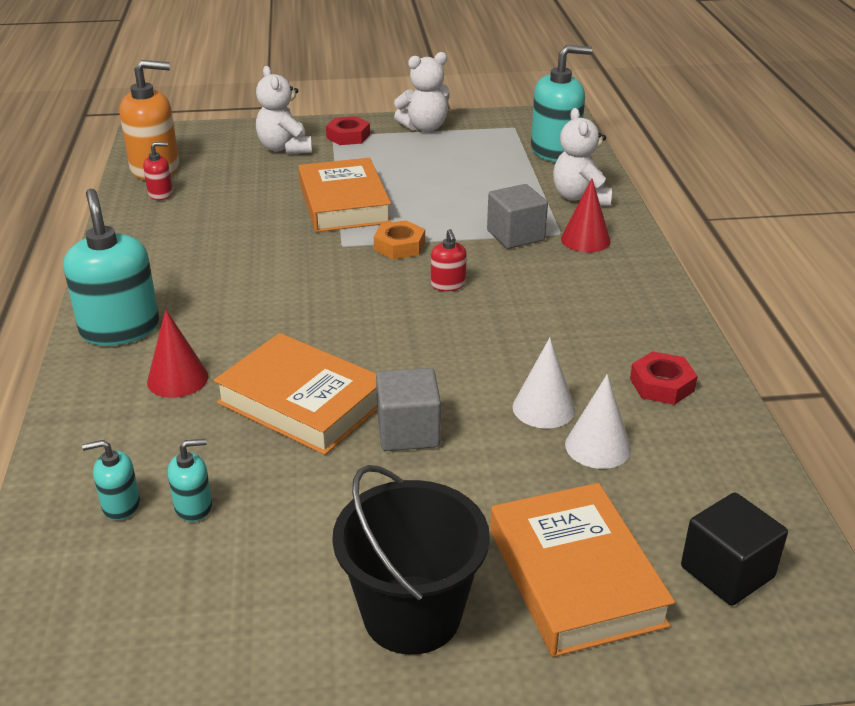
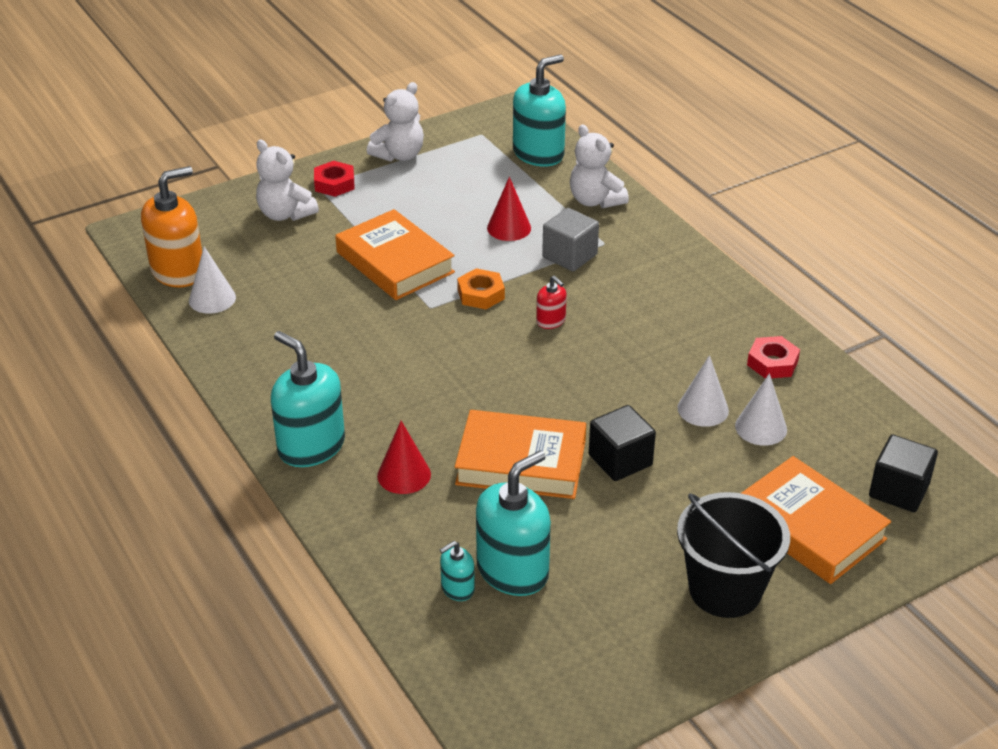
camera: 25 degrees left, 5 degrees up
red soap dispenser [143,142,173,200] -> white cone [189,246,236,314]
turquoise soap dispenser [168,439,212,522] -> turquoise soap dispenser [476,450,551,596], size x2.09
grey cube [376,368,441,451] -> black cube [589,405,656,481]
red cone [561,178,611,253] -> red cone moved to [487,177,531,241]

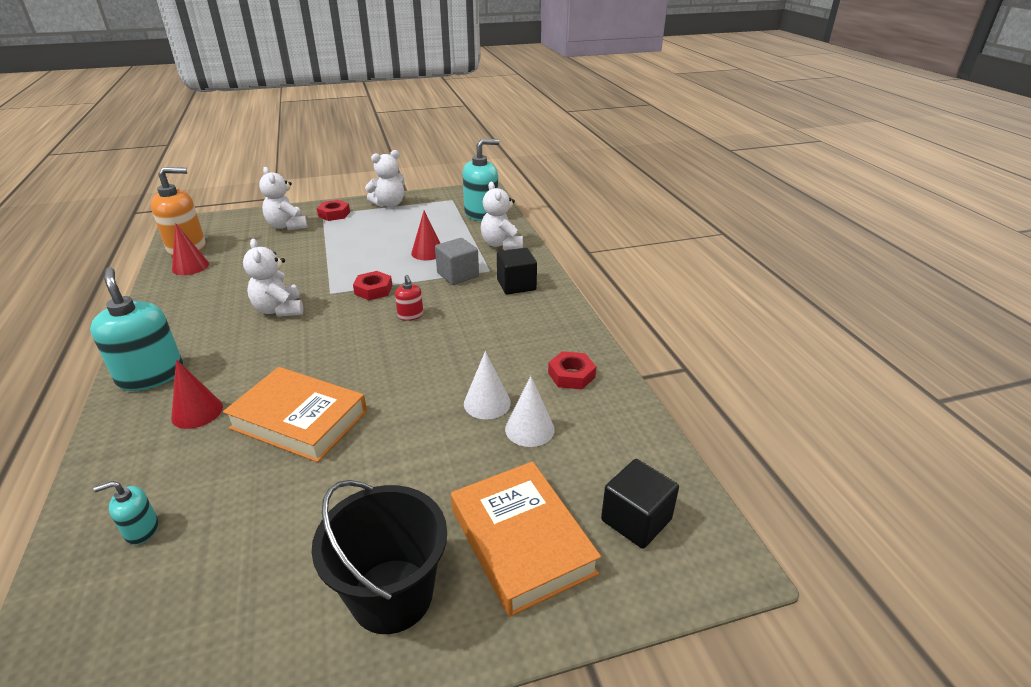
camera: 15 degrees right, 5 degrees down
white cone [189,246,236,314] -> red cone [172,223,209,275]
orange book [335,209,455,300] -> none
orange nut [457,268,505,309] -> red nut [353,271,392,300]
turquoise soap dispenser [476,450,551,596] -> none
black cube [589,405,656,481] -> black cube moved to [497,248,537,295]
none -> white teddy bear [243,238,303,317]

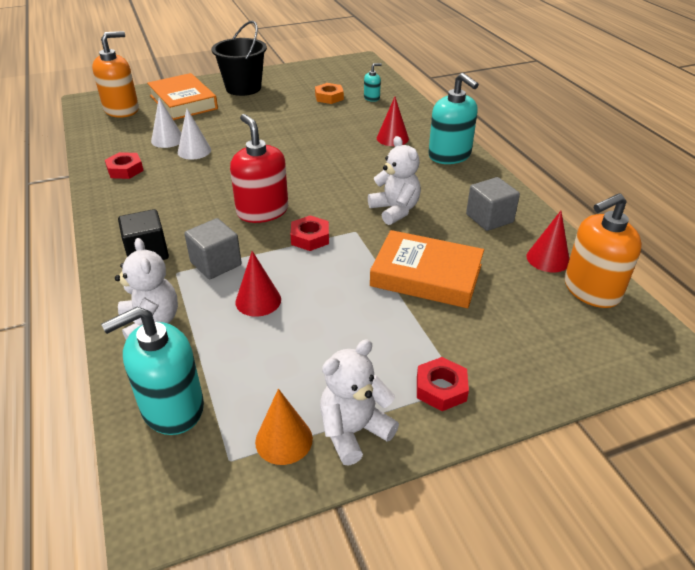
camera: 175 degrees right, 5 degrees up
orange book [223,367,367,462] -> orange book moved to [370,230,484,308]
white teddy bear [259,167,307,230] -> none
red soap dispenser [395,275,423,321] -> red soap dispenser [230,114,288,223], size x2.09
black cube [601,459,679,549] -> orange soap dispenser [92,31,139,117]
none -> orange cone [255,389,313,465]
none -> orange nut [315,83,344,104]
none -> grey cube [466,177,520,231]

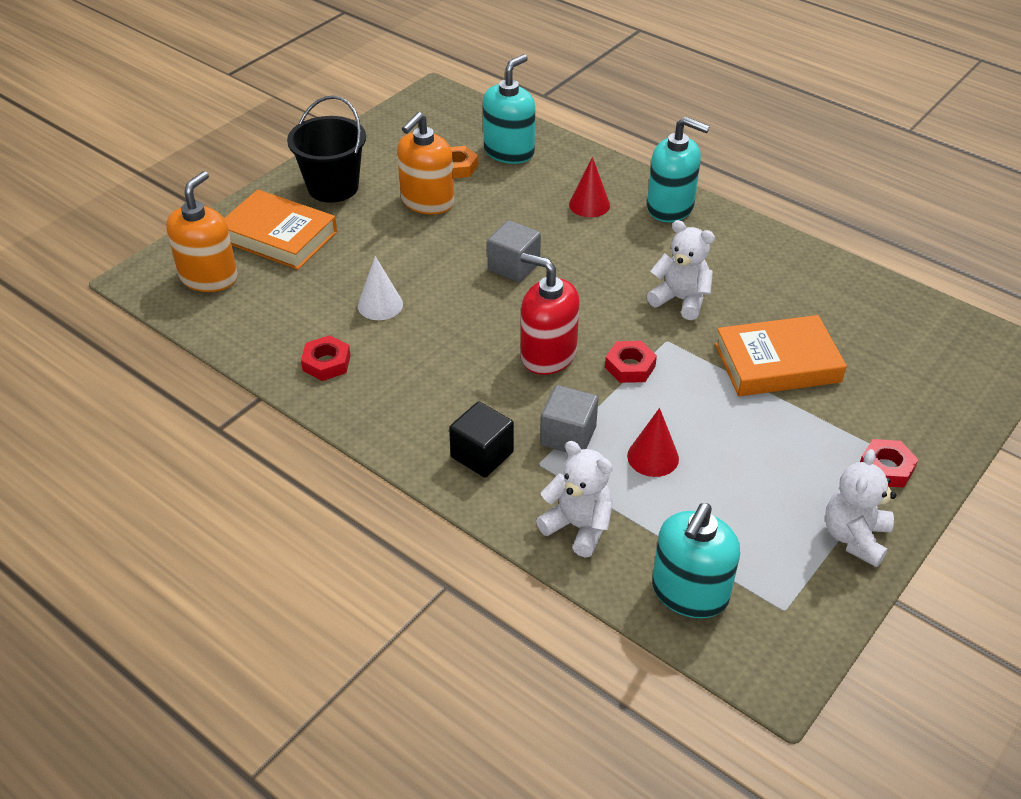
camera: 30 degrees left, 5 degrees up
white cone [151,98,181,148] -> none
orange cone [255,389,313,465] -> none
turquoise soap dispenser [364,63,382,102] -> turquoise soap dispenser [483,54,535,164], size x2.09
grey cube [466,177,520,231] -> grey cube moved to [487,220,541,283]
red cone [527,211,569,272] -> none
orange soap dispenser [564,193,642,308] -> orange soap dispenser moved to [397,112,454,215]

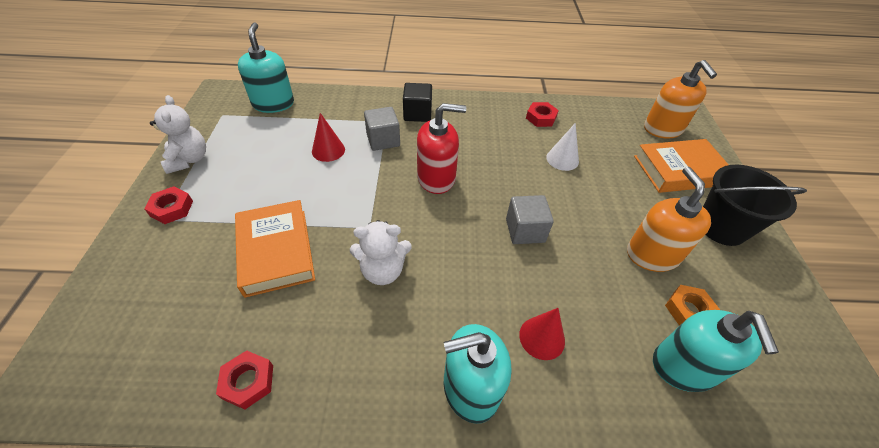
camera: 140 degrees right, 5 degrees up
white teddy bear [536,441,613,557] -> none
red nut [605,341,657,383] -> red nut moved to [216,350,273,410]
orange book [715,315,847,396] -> orange book turned 60 degrees counterclockwise [235,200,315,298]

